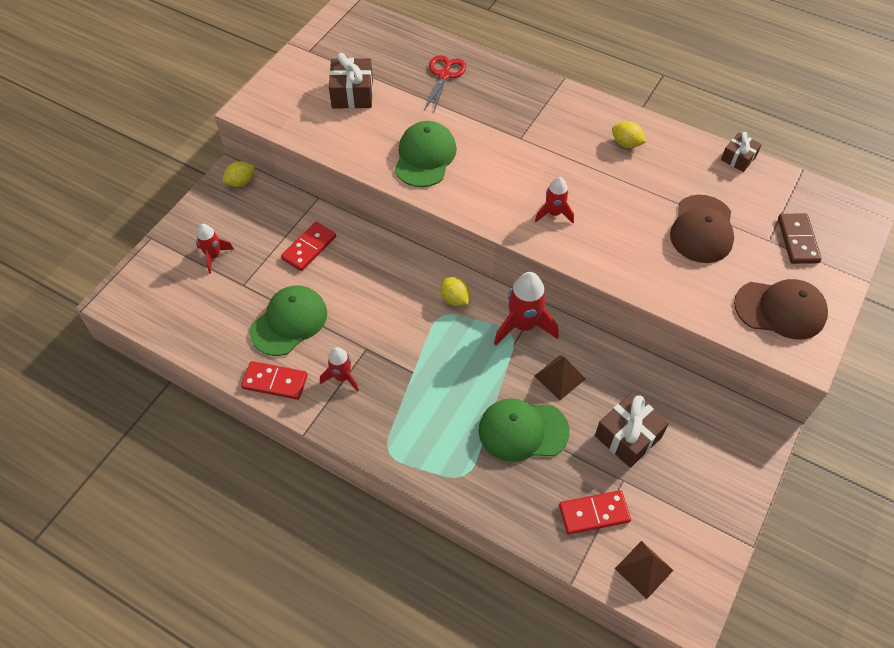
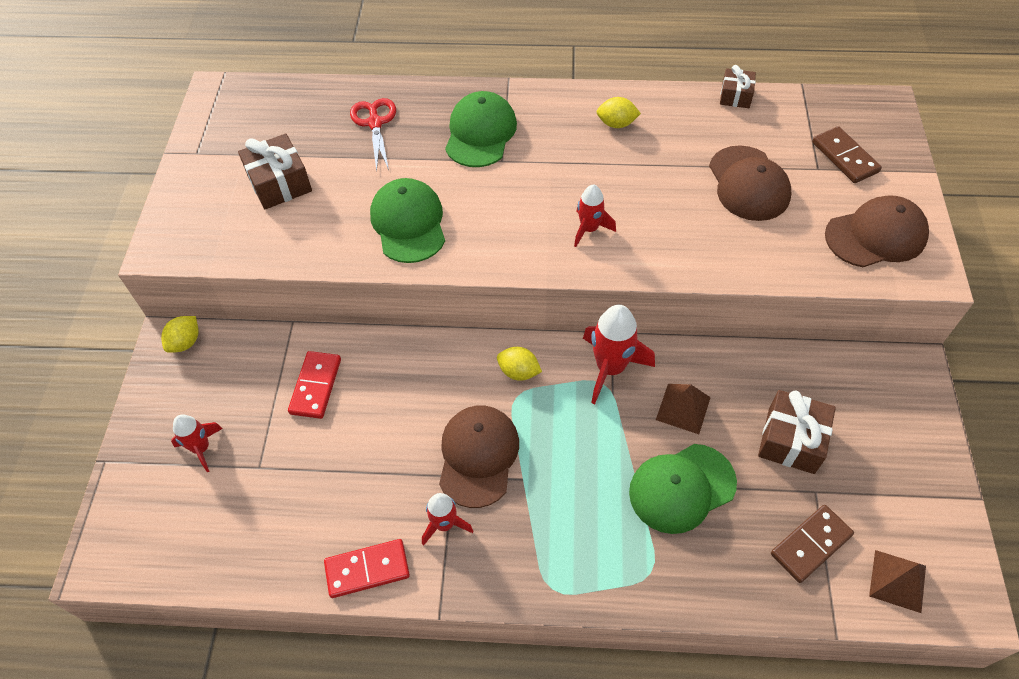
camera: 25 degrees left, 0 degrees up
green cap [250,285,327,356] -> green cap moved to [445,91,517,167]
red domino [559,490,631,534] -> brown domino [771,505,854,583]
none -> brown cap [439,405,519,508]

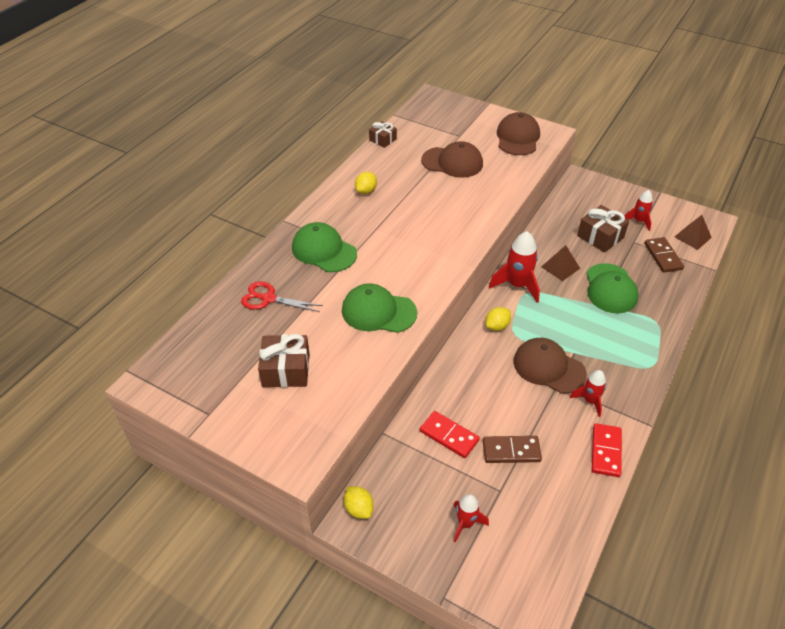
camera: 65 degrees left, 10 degrees down
red rocket [574,184,616,247] -> red rocket moved to [625,190,653,231]
brown domino [812,126,882,183] -> brown domino moved to [483,436,542,463]

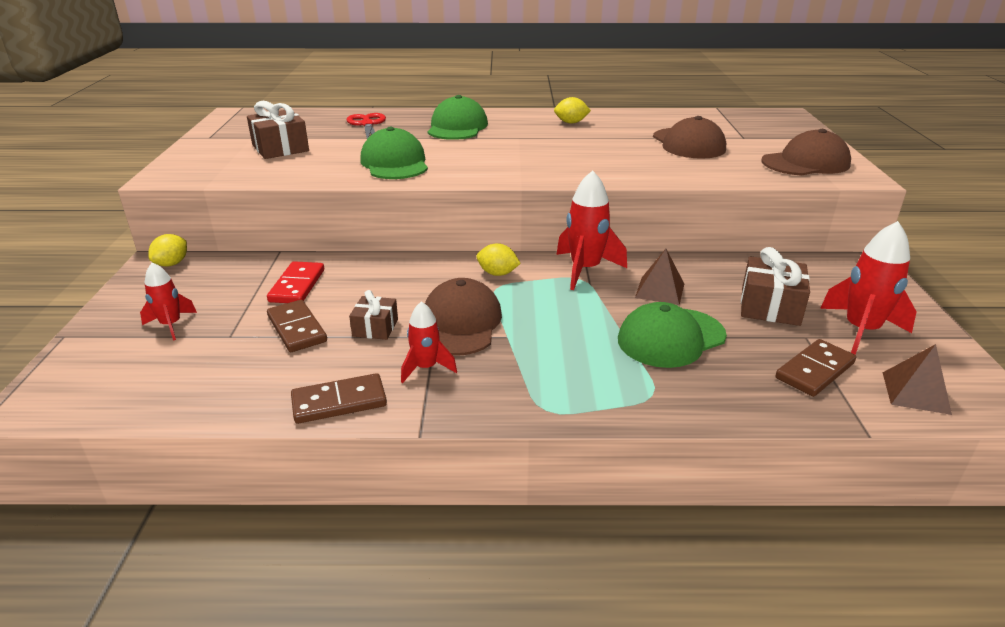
camera: 60 degrees right, 15 degrees down
brown gift [369,121,397,148] -> brown gift moved to [349,290,398,340]
red domino [592,423,622,477] -> brown domino [291,373,387,424]
red rocket [625,190,653,231] -> red rocket [820,221,917,355], size x1.66

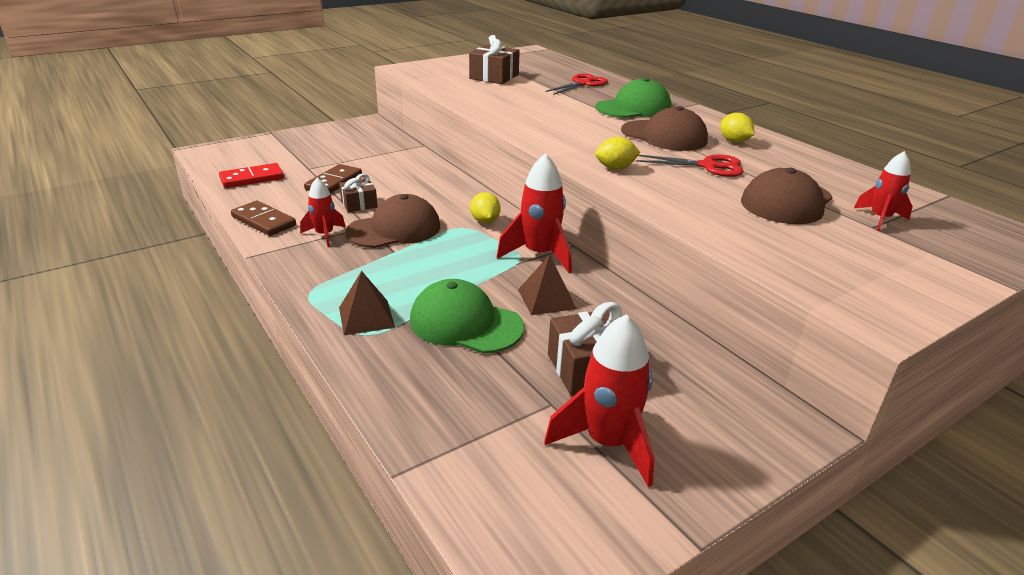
camera: 55 degrees right, 0 degrees up
red rocket [140,262,197,340] -> red rocket moved to [854,151,913,231]
yellow lemon [148,234,187,267] -> yellow lemon moved to [595,137,640,170]
red domino [267,261,324,303] -> red domino moved to [219,163,284,188]
green cap [360,127,428,179] -> none
brown cap [762,129,851,176] -> brown cap moved to [621,106,708,151]
brown domino [775,339,856,397] -> none
brown pyramid [883,344,952,415] -> brown pyramid moved to [339,271,395,335]
none -> red scissors [636,155,744,177]

